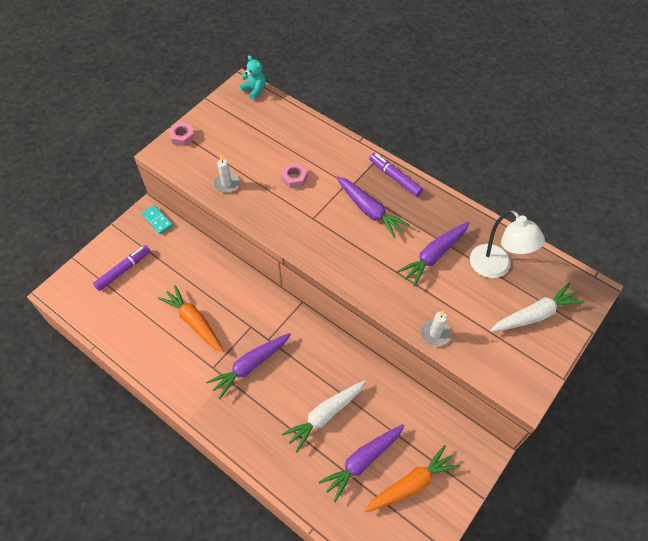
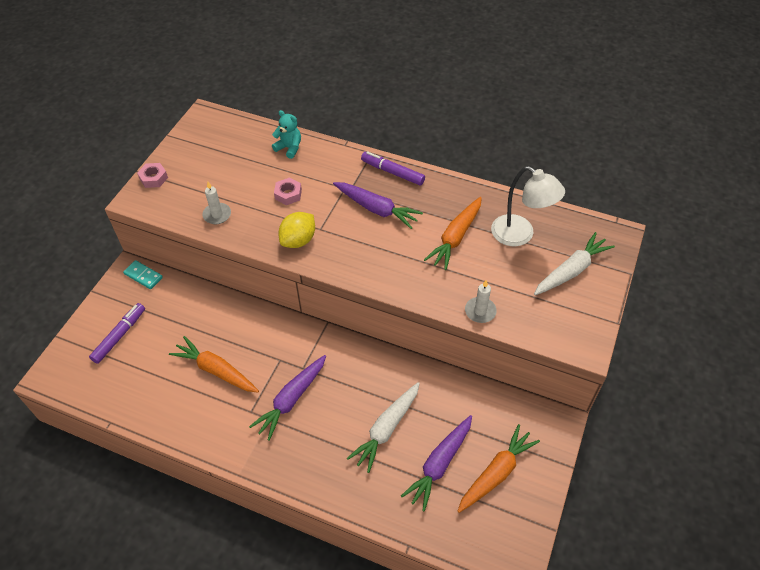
camera: 15 degrees left, 5 degrees down
turquoise teddy bear [240,55,266,100] -> turquoise teddy bear moved to [272,110,301,159]
purple carrot [397,221,470,286] -> orange carrot [424,197,482,270]
none -> yellow lemon [279,212,315,248]

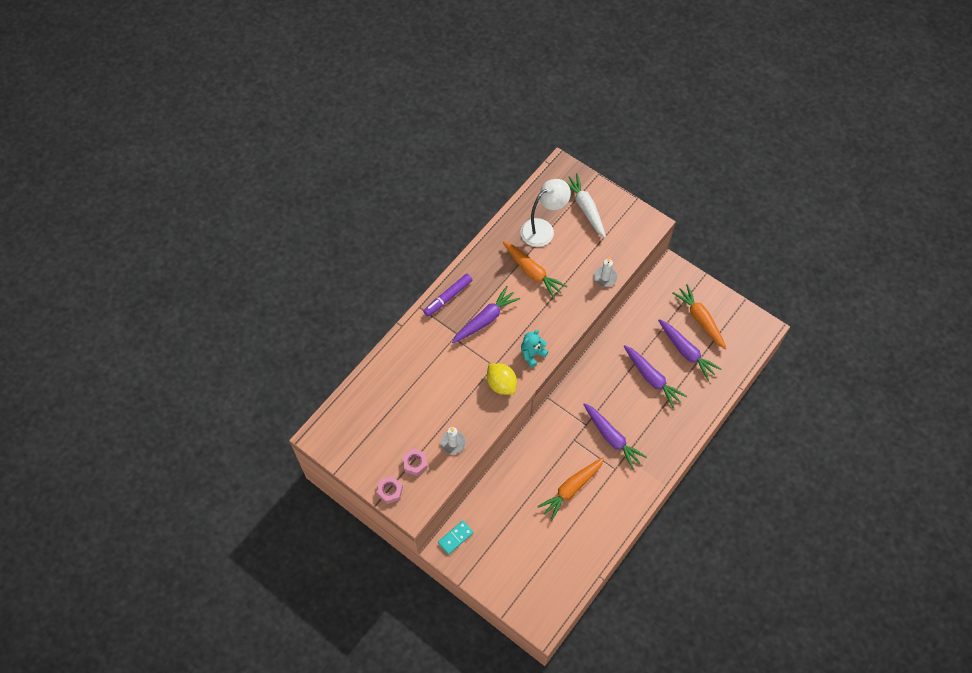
camera: 75 degrees left, 10 degrees up
purple marker [89,303,145,364] -> none
turquoise teddy bear [272,110,301,159] -> turquoise teddy bear moved to [521,330,549,367]
pink nut [274,178,302,205] -> pink nut moved to [402,448,428,476]
white carrot [347,382,420,473] -> purple carrot [624,345,687,408]

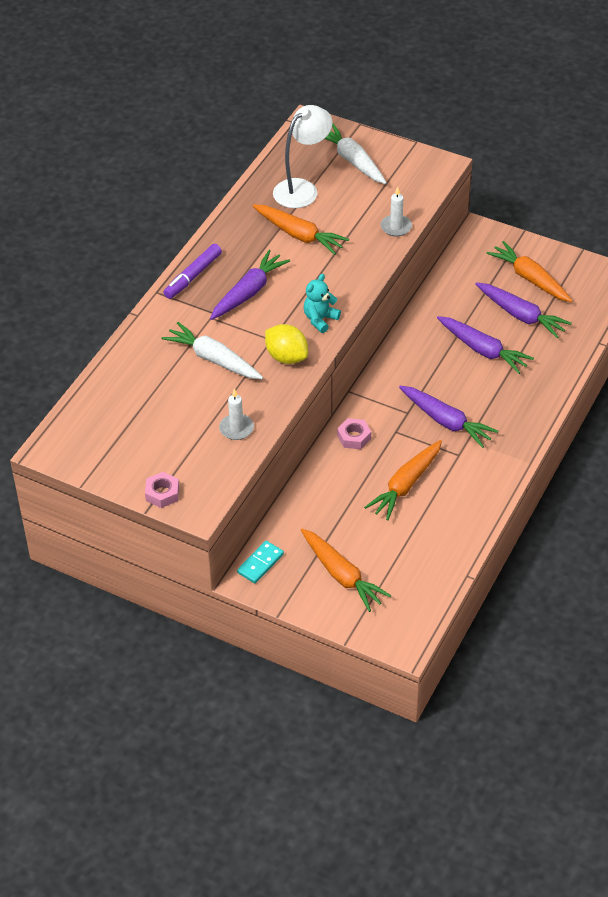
camera: 10 degrees left, 15 degrees down
pink nut [402,448,428,476] -> pink nut moved to [337,418,371,449]
none -> white carrot [161,322,263,379]
none -> orange carrot [301,529,392,612]

